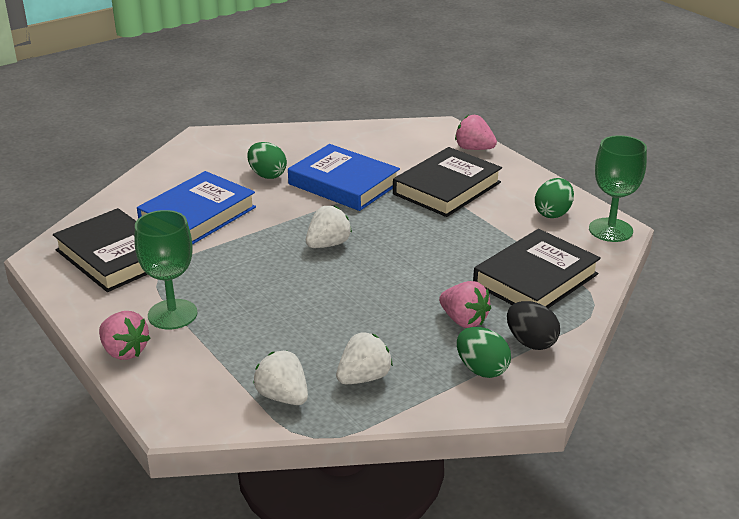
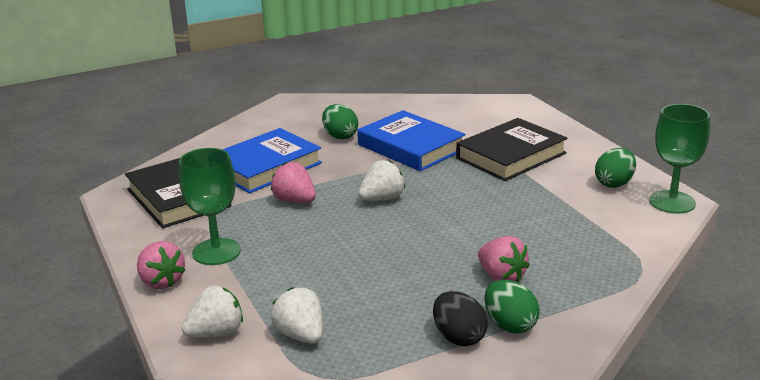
camera: 10 degrees right, 5 degrees down
white strawberry [336,332,393,384] -> white strawberry moved to [182,286,243,338]
pink strawberry [455,115,497,150] -> pink strawberry moved to [271,162,316,203]
black book [473,229,601,308] -> none
black egg [507,301,560,350] -> black egg moved to [433,291,488,346]

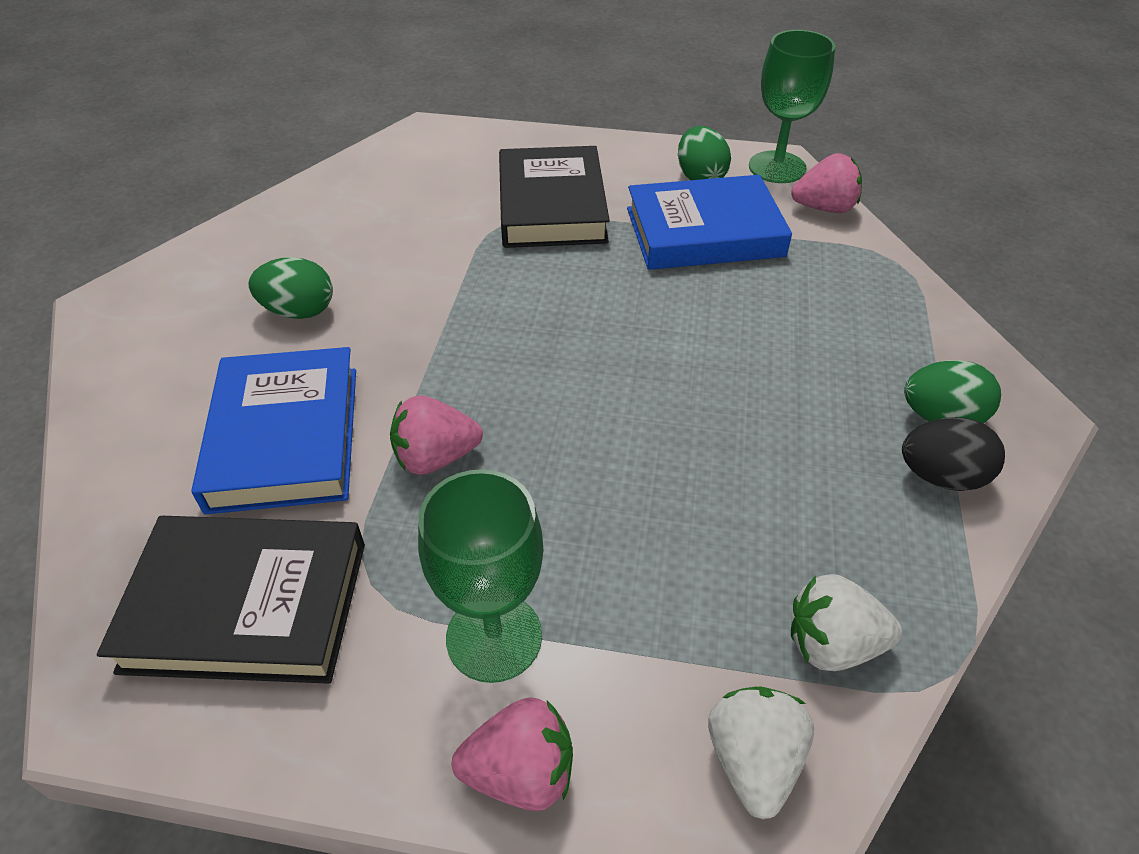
camera: 55 degrees left, 20 degrees up
blue book [357,110,466,171] -> blue book moved to [627,175,792,270]
white strawberry [358,160,405,201] -> none
pink strawberry [478,236,530,282] -> pink strawberry moved to [791,153,862,213]

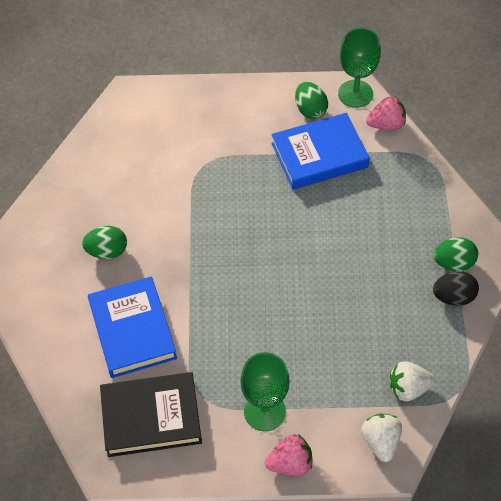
camera: 10 degrees left, 10 degrees up
pink strawberry [390,396,483,475] -> none
black book [499,146,610,248] -> none

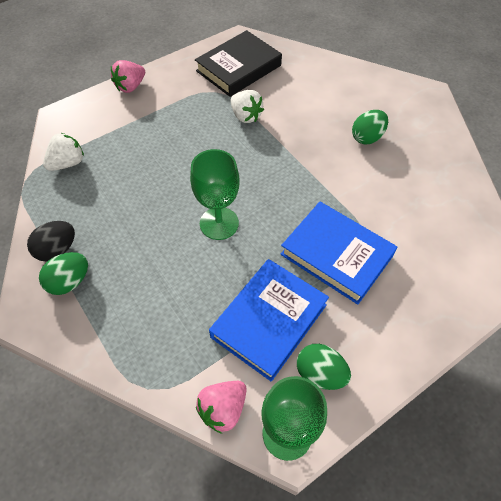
camera: 145 degrees right, 0 degrees up
blue book [88,276,177,378] -> blue book moved to [280,202,397,305]
green goblet [241,352,290,431] -> green goblet moved to [190,149,240,240]
white strawberry [361,414,402,462] -> white strawberry moved to [230,90,264,123]

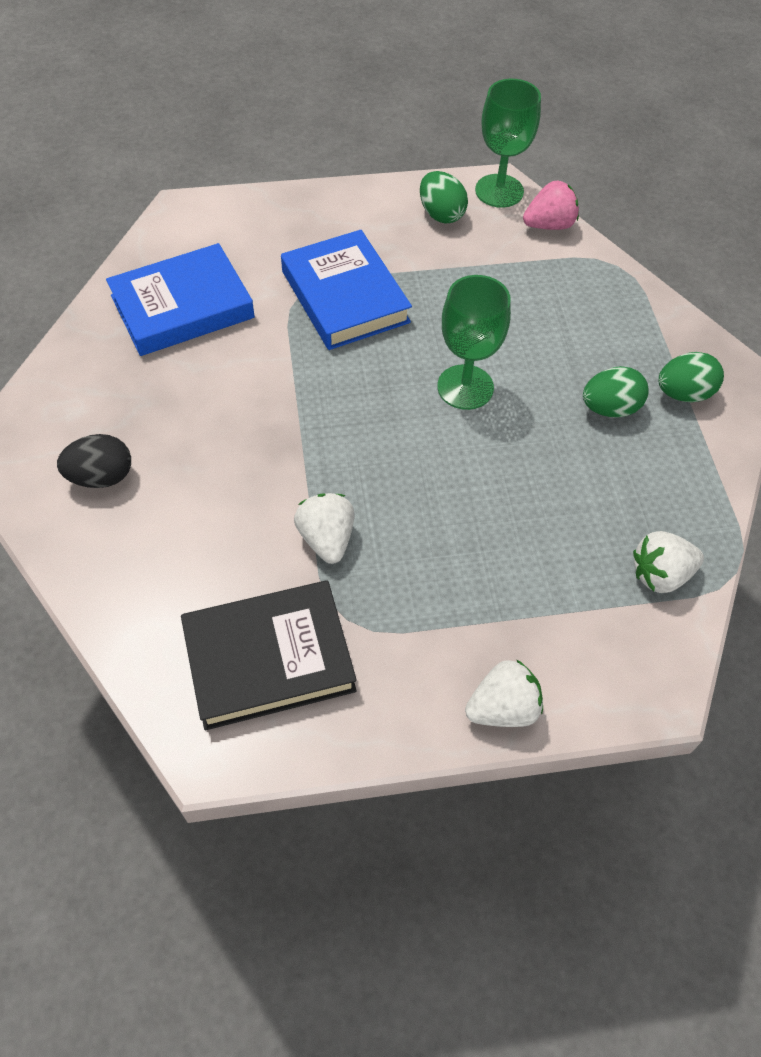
camera: 155 degrees left, 0 degrees up
black egg [27,221,75,262] -> black egg moved to [57,434,131,488]
pink strawberry [111,60,145,93] -> white strawberry [465,659,543,727]
blue book [209,259,329,382] -> blue book moved to [106,243,255,356]
green egg [352,110,388,145] -> green egg moved to [583,366,649,418]

